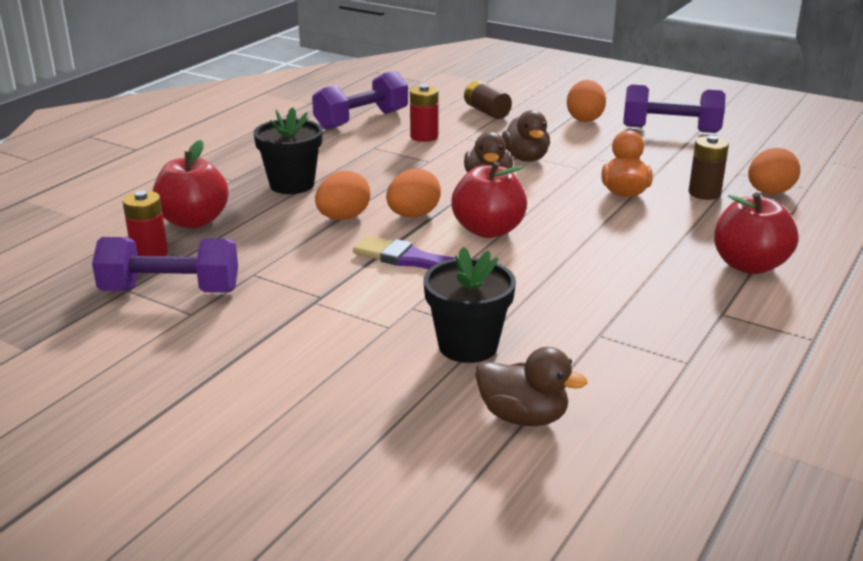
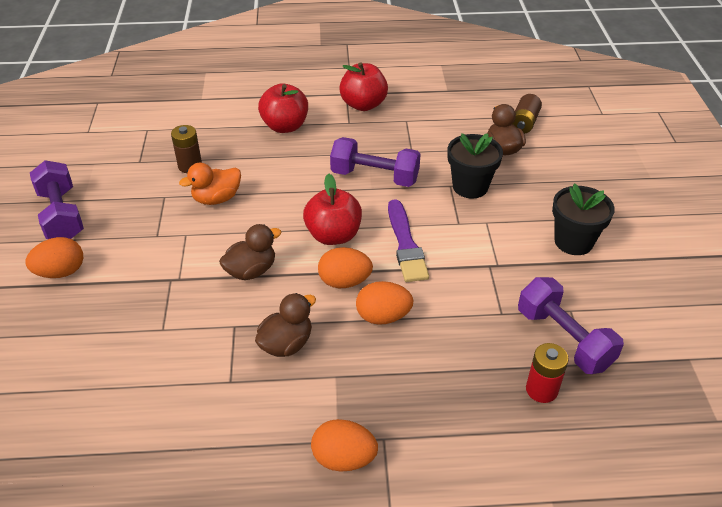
camera: 125 degrees left, 15 degrees up
red apple [153,140,228,228] -> red apple moved to [339,62,388,111]
black flower pot [253,107,323,194] -> black flower pot moved to [552,183,615,255]
purple dumbbell [312,70,408,130] -> purple dumbbell moved to [330,137,421,187]
red battery [410,84,439,142] -> none
brown battery [464,80,512,119] -> brown battery moved to [513,94,542,134]
brown duck [502,110,550,162] -> brown duck moved to [255,293,316,357]
orange egg [748,148,800,194] -> orange egg moved to [311,419,378,472]

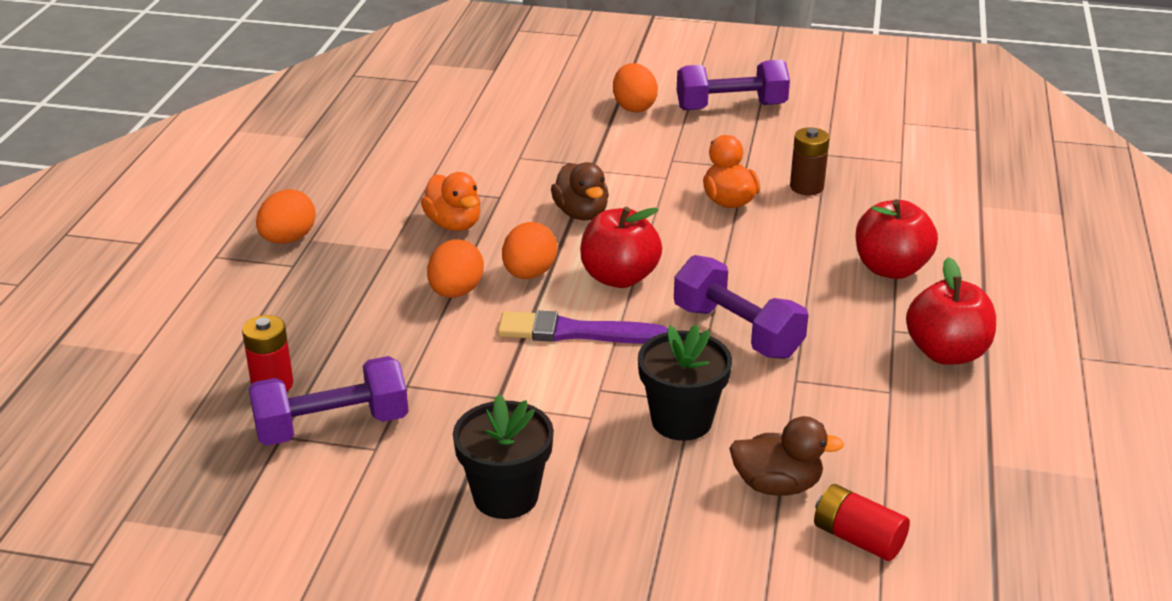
camera: 105 degrees right, 10 degrees down
brown duck [255,293,316,357] -> orange duck [421,172,481,231]
purple dumbbell [330,137,421,187] -> purple dumbbell turned 75 degrees counterclockwise [674,255,809,359]
brown battery [513,94,542,134] -> red battery [814,484,910,561]

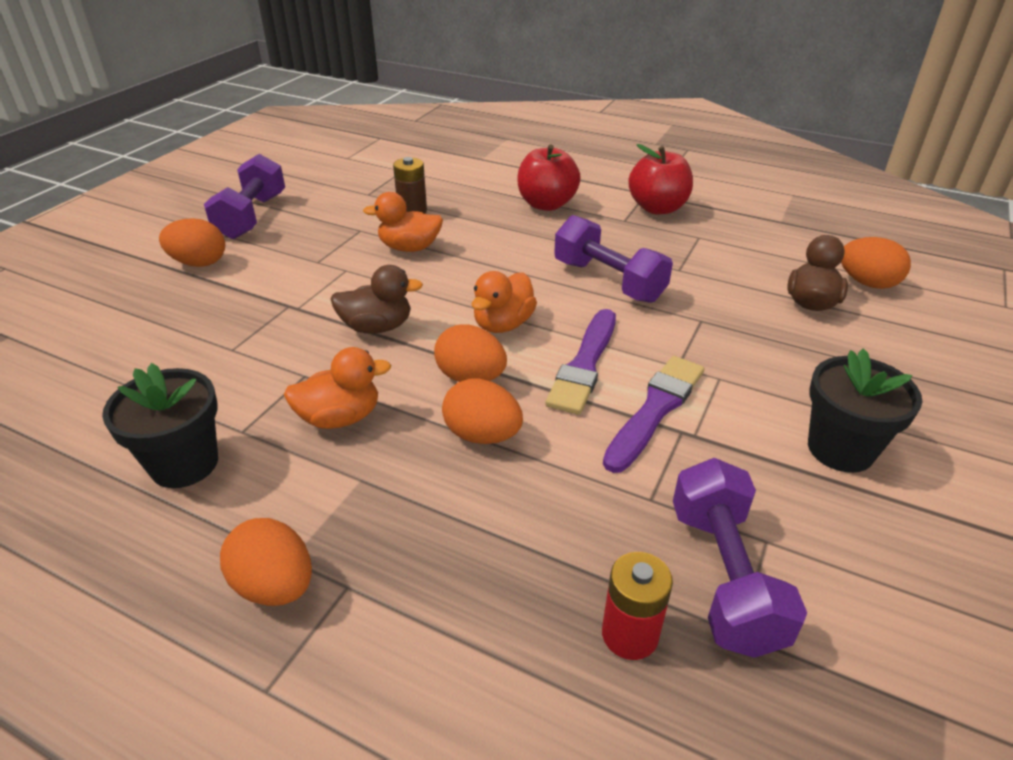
camera: 75 degrees left, 5 degrees up
red apple [580,207,662,288] -> orange duck [472,271,537,333]
black flower pot [638,324,732,441] -> black flower pot moved to [102,363,218,488]
purple dumbbell [674,255,809,359] -> purple dumbbell turned 75 degrees clockwise [554,215,673,303]
red battery [814,484,910,561] -> orange egg [841,237,911,289]
none -> purple brush [603,356,705,473]

